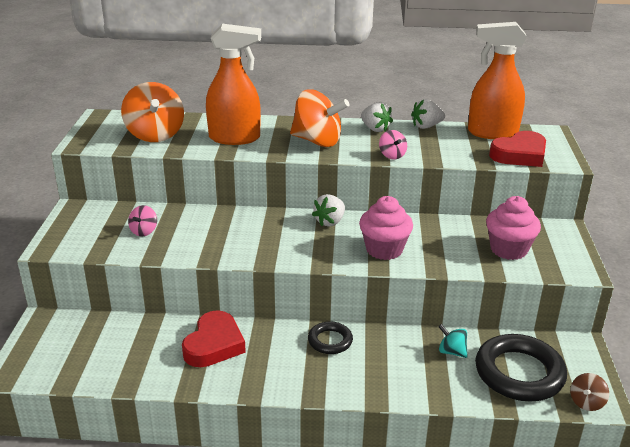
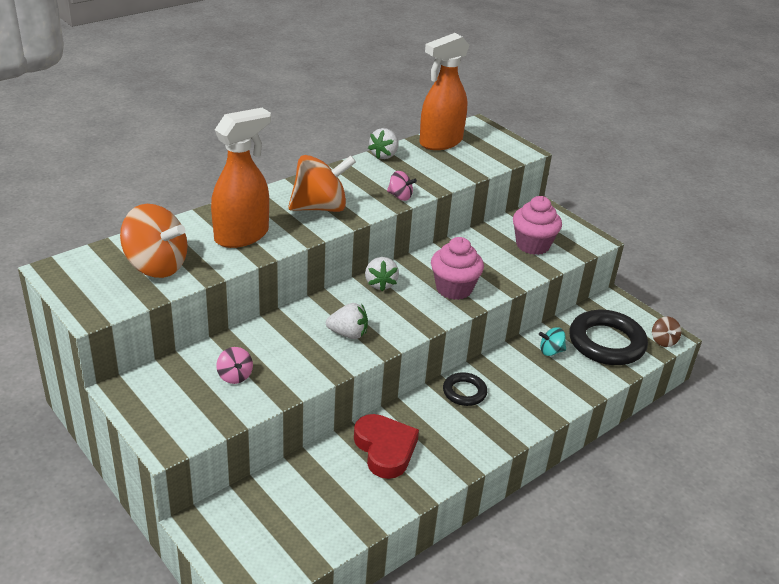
camera: 45 degrees left, 5 degrees up
white strawberry [361,102,393,132] -> white strawberry moved to [326,303,368,339]
red heart [489,131,546,167] -> none

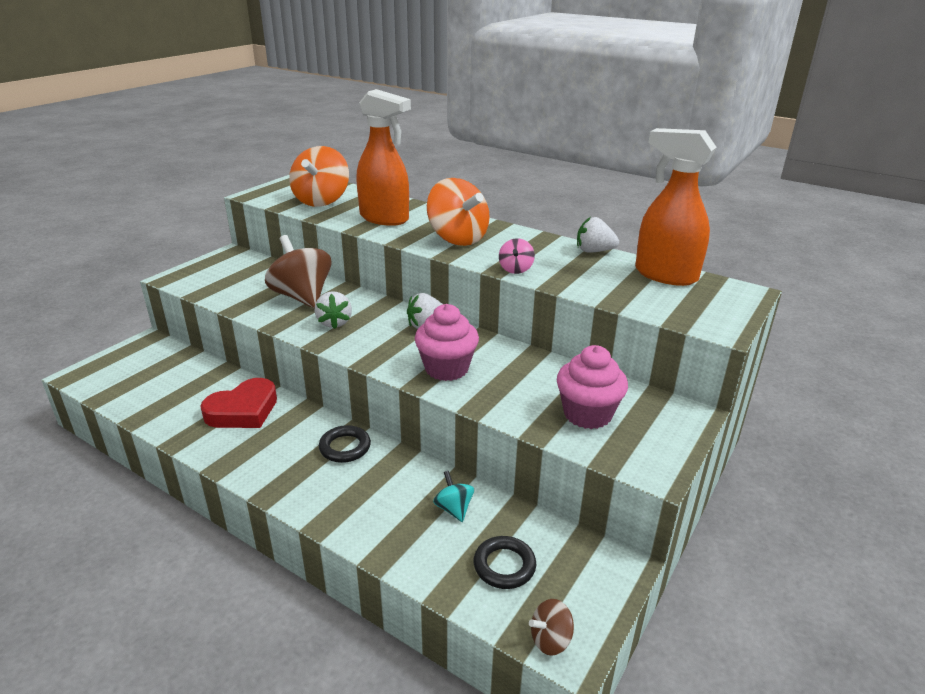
camera: 75 degrees right, 5 degrees down
pink spinning top [216,347,253,384] -> none
black ring [569,310,648,365] -> black ring [474,536,536,589], size x0.53
none -> brown spinning top [265,235,331,308]

